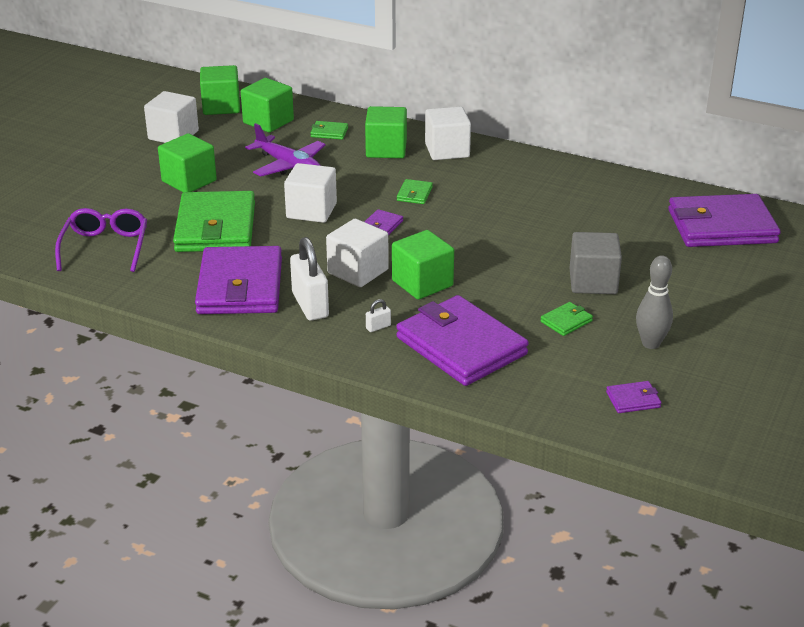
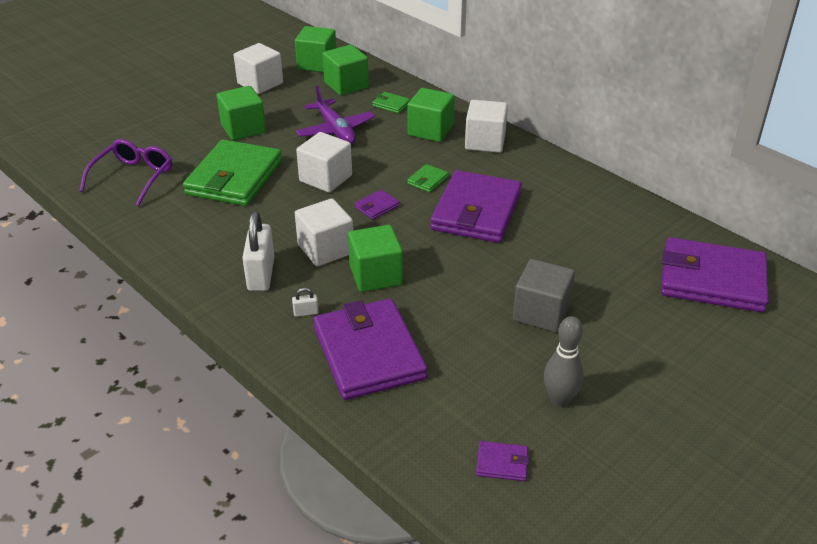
camera: 20 degrees right, 5 degrees up
purple wallet [195,246,282,314] -> purple wallet moved to [430,170,522,243]
green wallet [540,302,593,336] -> none

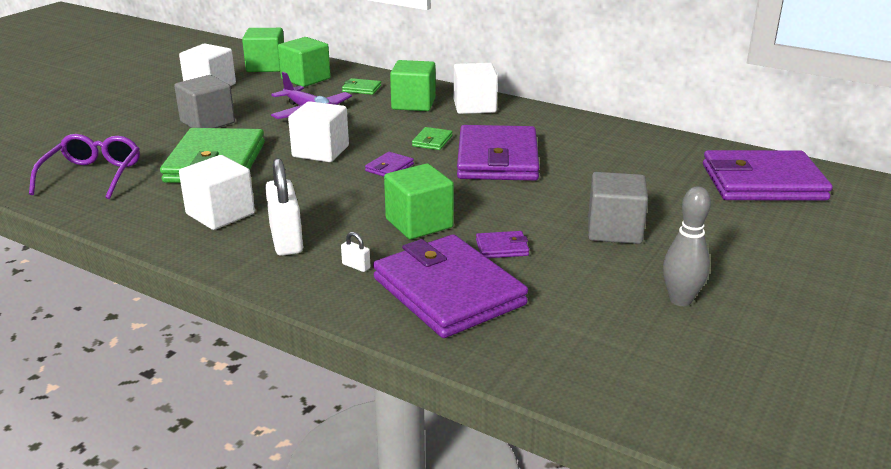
camera: 15 degrees left, 10 degrees down
green cube [217,86,266,140] -> grey cube [174,75,235,128]
white padlock [292,288,319,317] -> white padlock turned 60 degrees clockwise [341,232,370,272]
white cube [295,198,353,266] -> white cube moved to [179,155,255,230]
purple wallet [476,441,529,481] -> purple wallet moved to [476,231,529,258]

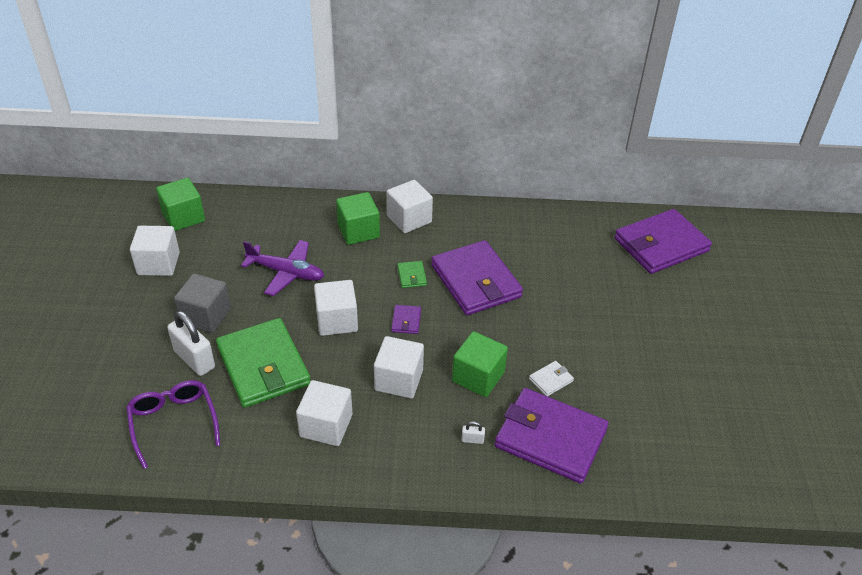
camera: 30 degrees left, 15 degrees up
white padlock [265,158,303,256] -> white padlock moved to [167,311,215,376]
green cube [278,37,331,87] -> none
green wallet [342,78,381,95] -> none
purple wallet [476,231,529,258] -> white wallet [529,361,574,396]
grey cube [588,172,648,244] -> none
grey bowling pin [663,186,711,306] -> none
none -> white cube [374,336,424,398]

